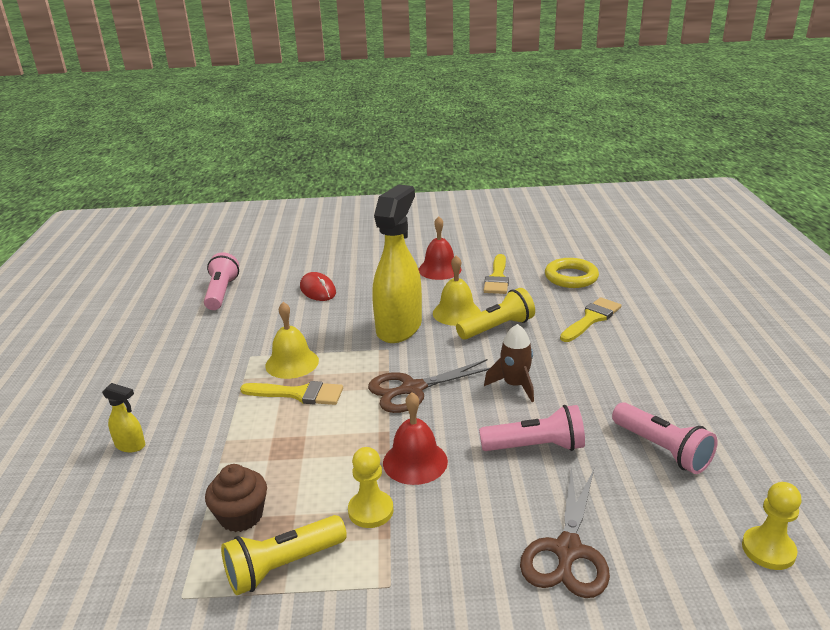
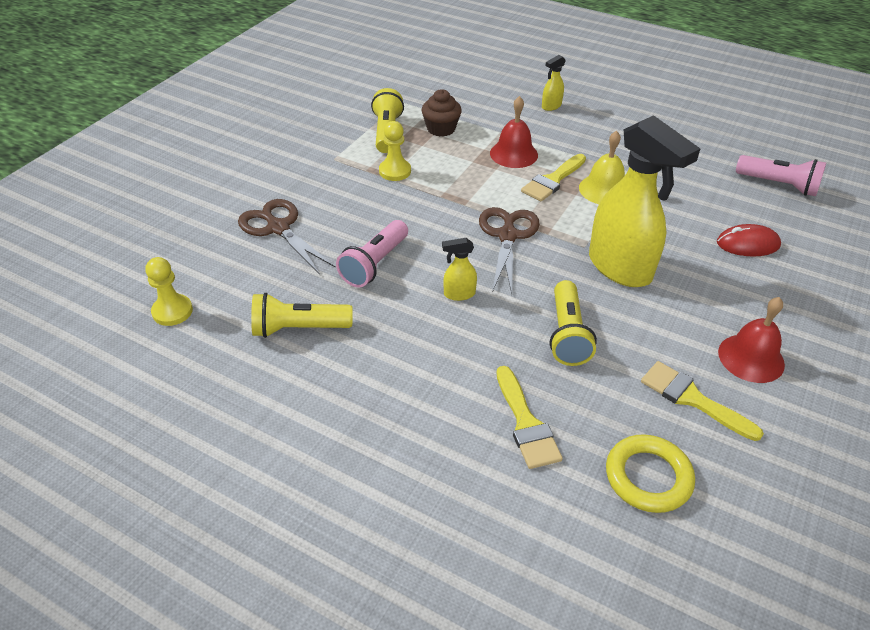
camera: 120 degrees right, 15 degrees up
red bell [383,392,448,485] -> red bell moved to [490,96,538,168]
yellow bell [433,255,481,326] -> none
brown rocket [484,324,534,402] -> yellow spray bottle [442,238,477,301]
pink flashlight [612,402,717,474] -> yellow flashlight [251,293,353,338]

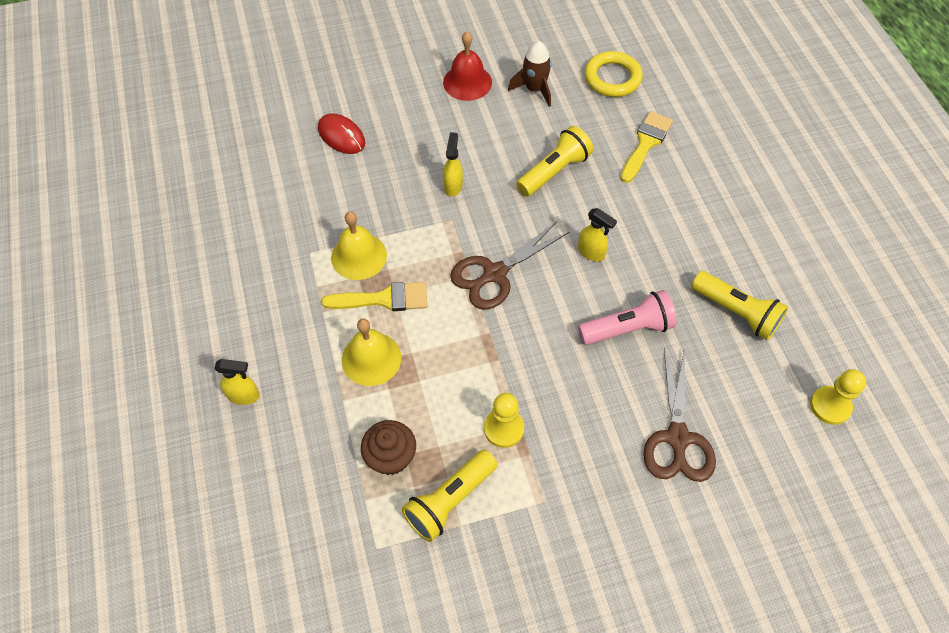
camera: 135 degrees left, 15 degrees up
red bell [490,96,538,168] -> yellow bell [342,319,401,386]
yellow spray bottle [589,115,701,287] -> yellow spray bottle [443,132,463,197], size x0.42
yellow brush [641,361,764,441] -> brown rocket [508,41,551,107]
pink flashlight [736,155,826,196] -> none

